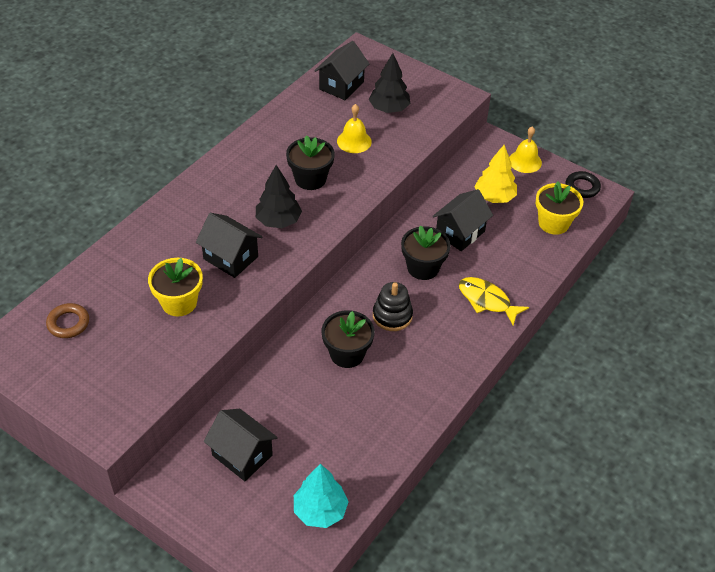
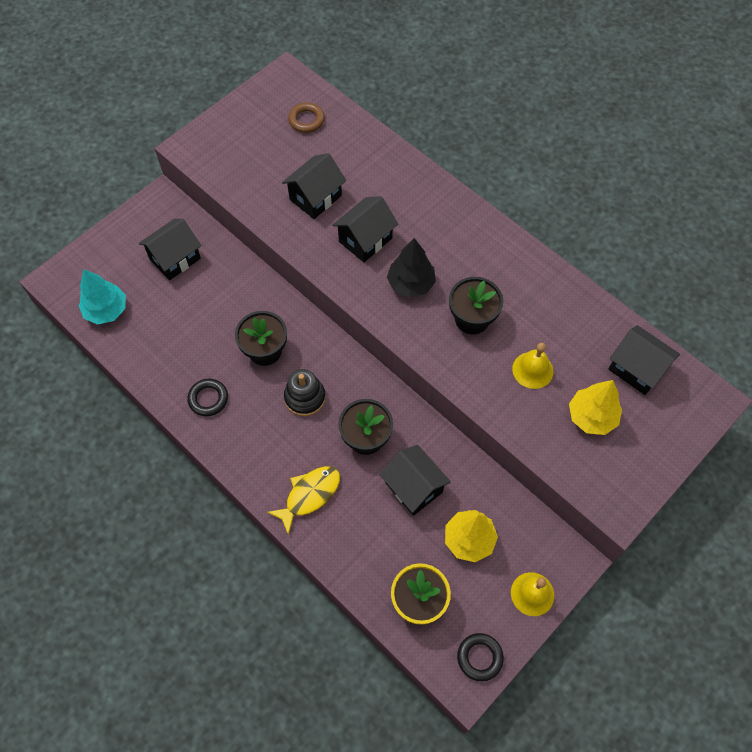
camera: 100 degrees right, 15 degrees up
yellow flower pot [148,258,203,316] -> black house [282,153,346,219]
black tree [369,53,410,113] -> yellow tree [569,380,622,435]
none -> black ring [187,379,228,416]

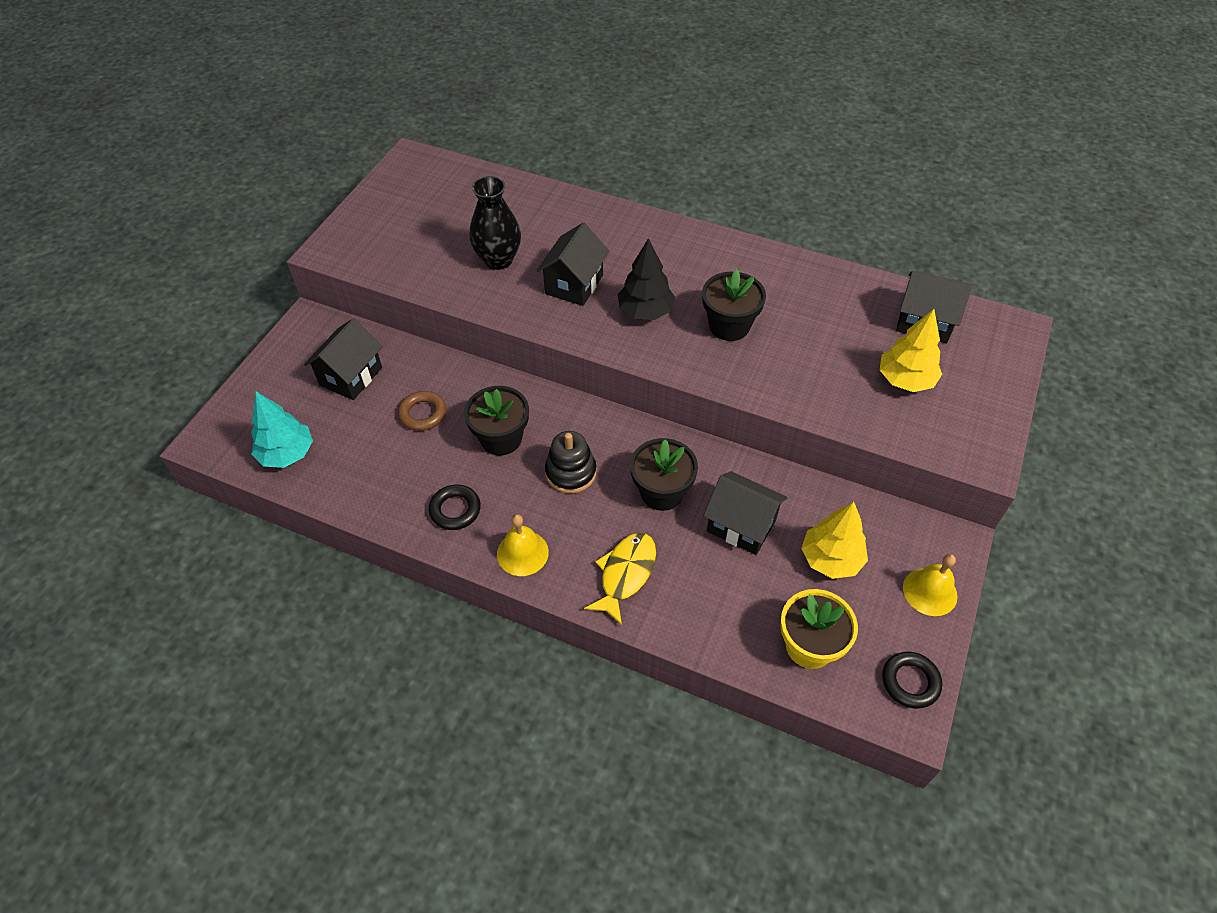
camera: 20 degrees left, 10 degrees down
black house [282,153,346,219] -> black vase [469,176,521,270]
brown ring [288,102,325,133] -> brown ring moved to [398,391,446,431]
yellow bell [512,343,553,389] -> yellow bell moved to [497,514,549,576]

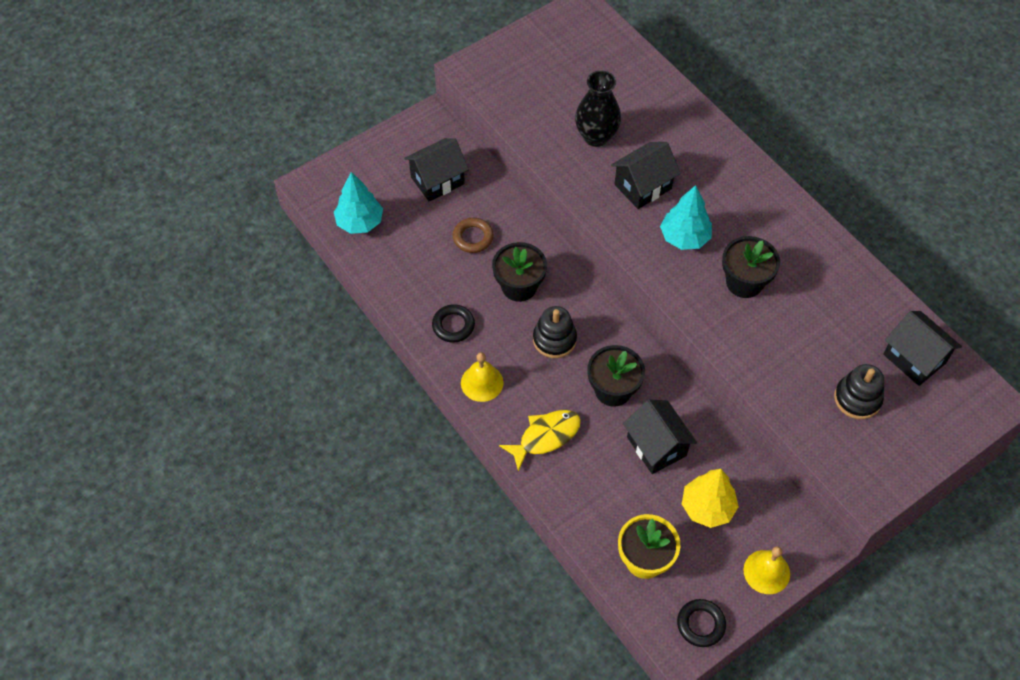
camera: 30 degrees right, 5 degrees up
black tree [618,238,675,320] -> turquoise tree [660,185,712,250]
yellow tree [880,309,942,392] -> black stacking toy [834,364,884,419]

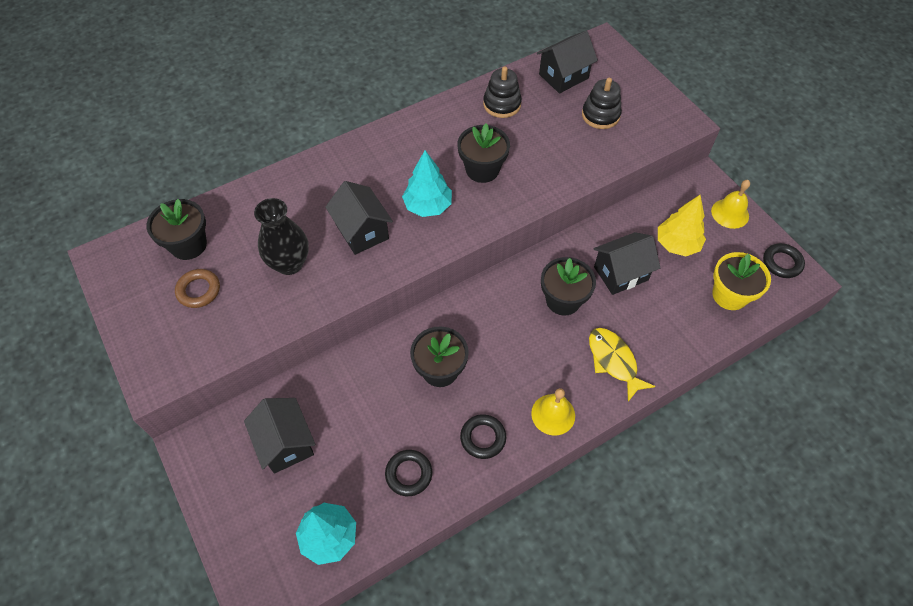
camera: 85 degrees left, 0 degrees up
brown ring [453,218,494,253] -> brown ring moved to [175,269,220,308]
black stacking toy [533,306,577,358] -> black stacking toy moved to [483,67,522,118]
none -> black flower pot [147,199,207,260]
none -> black ring [385,450,432,496]

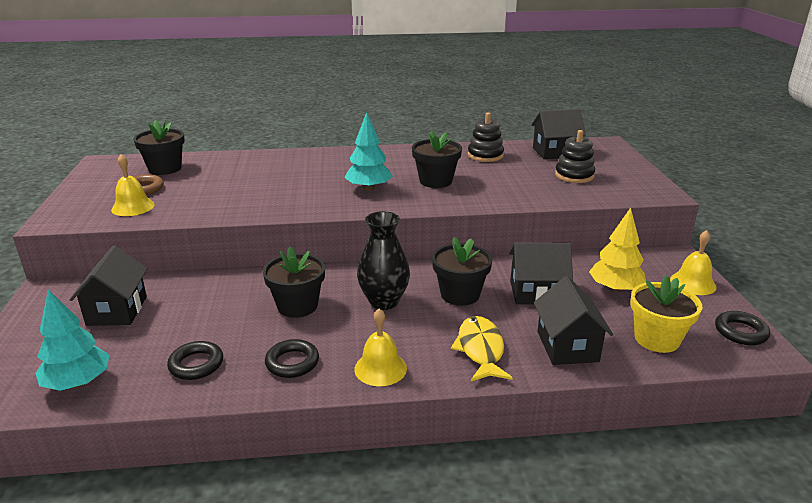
camera: 25 degrees right, 30 degrees down
black vase [254,198,309,275] -> black vase moved to [357,211,410,310]
black house [325,181,393,255] -> black house moved to [534,276,613,365]
none -> yellow bell [111,154,155,216]

